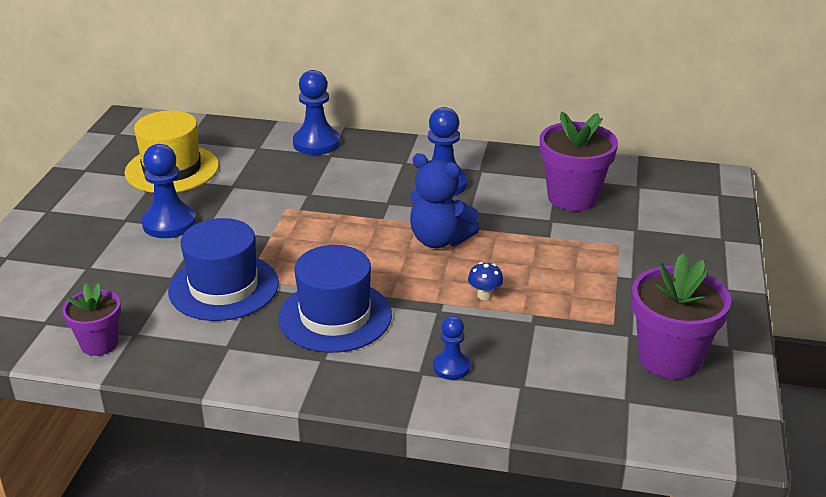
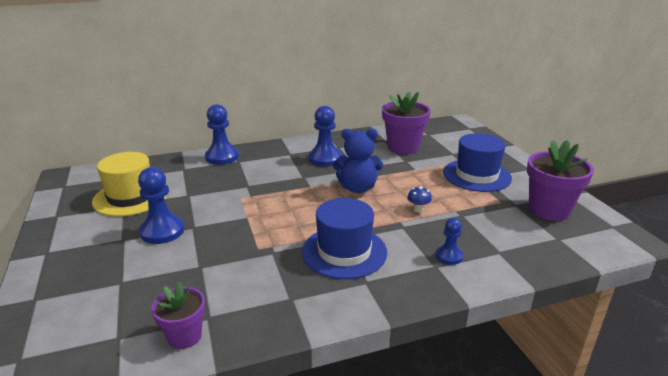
camera: 30 degrees left, 5 degrees down
blue hat [168,218,279,321] -> blue hat moved to [443,133,512,192]

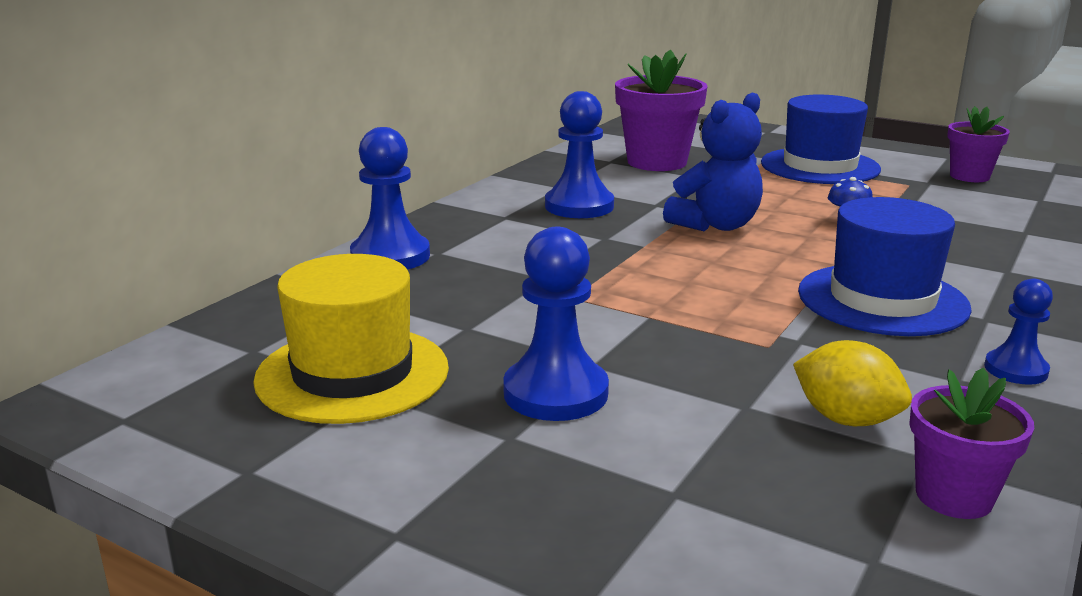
camera: 40 degrees left, 5 degrees down
blue pawn [436,218,463,265] -> blue pawn moved to [984,278,1053,385]
purple flower pot [527,140,594,221] -> purple flower pot [947,106,1010,182], size x0.60
none -> yellow lemon [793,340,912,426]

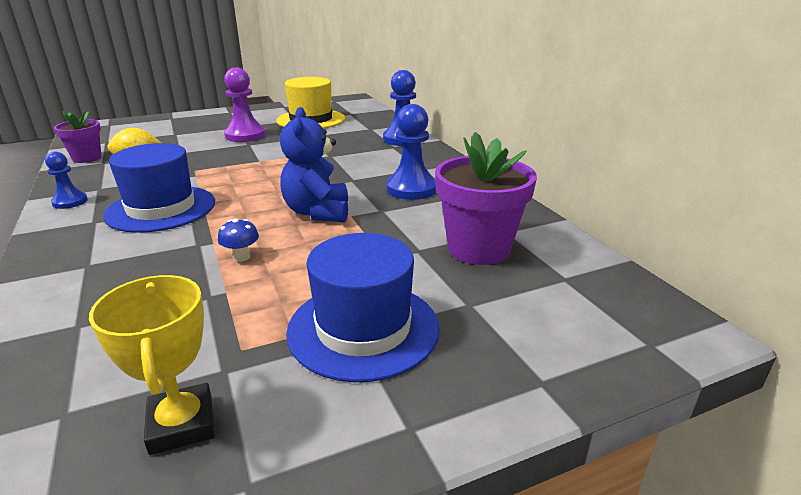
camera: 125 degrees right, 5 degrees up
blue pawn [503,227,609,421] -> purple pawn [224,68,266,142]
purple flower pot [947,106,1010,182] -> yellow trophy [89,275,214,455]

